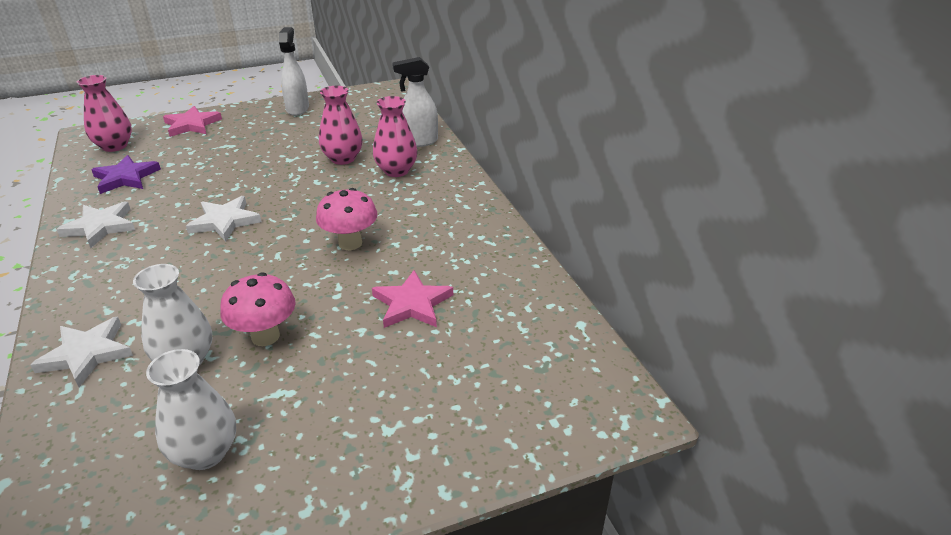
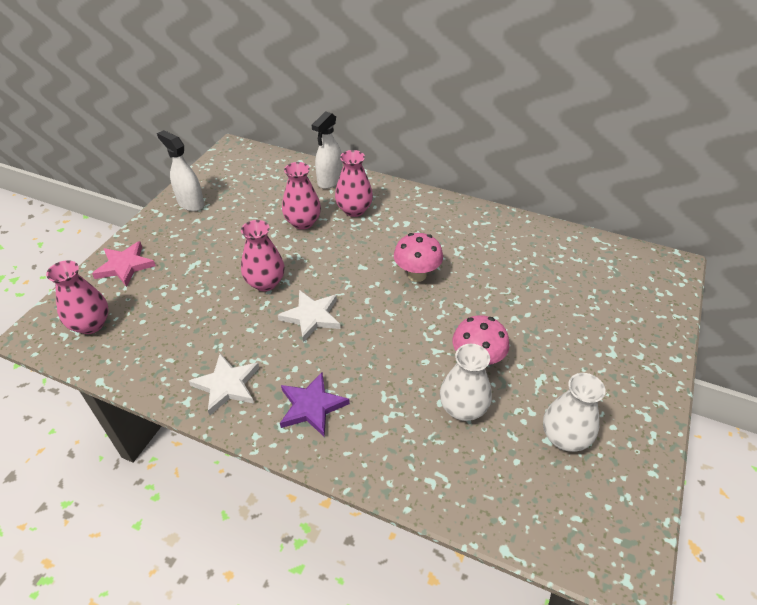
camera: 45 degrees left, 10 degrees up
white star [30,317,133,387] -> none
purple star [91,155,161,194] -> purple star moved to [280,372,350,437]
pink star [372,270,453,328] -> none
none -> pink vase [241,220,285,291]

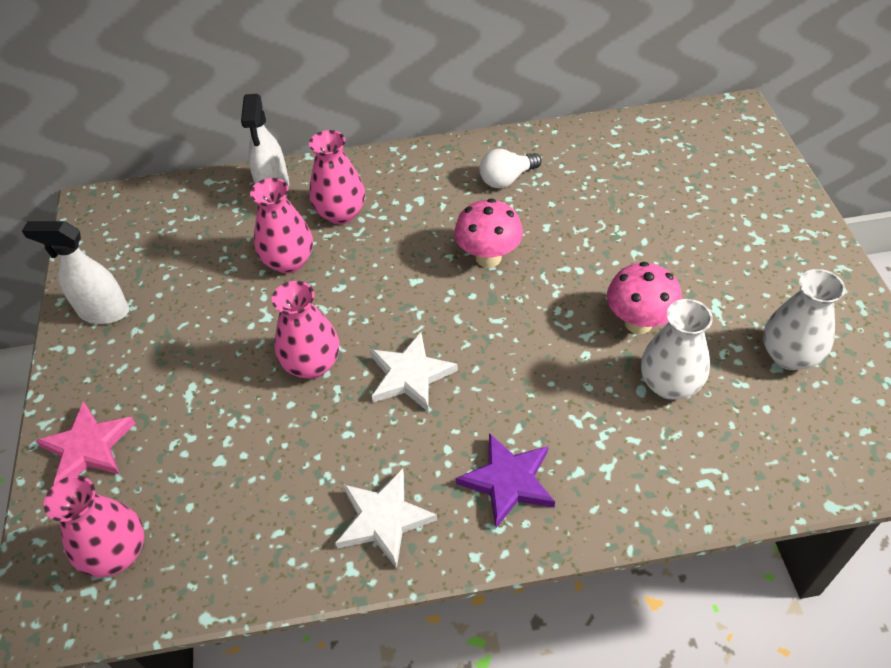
camera: 30 degrees left, 5 degrees up
none -> white light bulb [480,149,541,188]

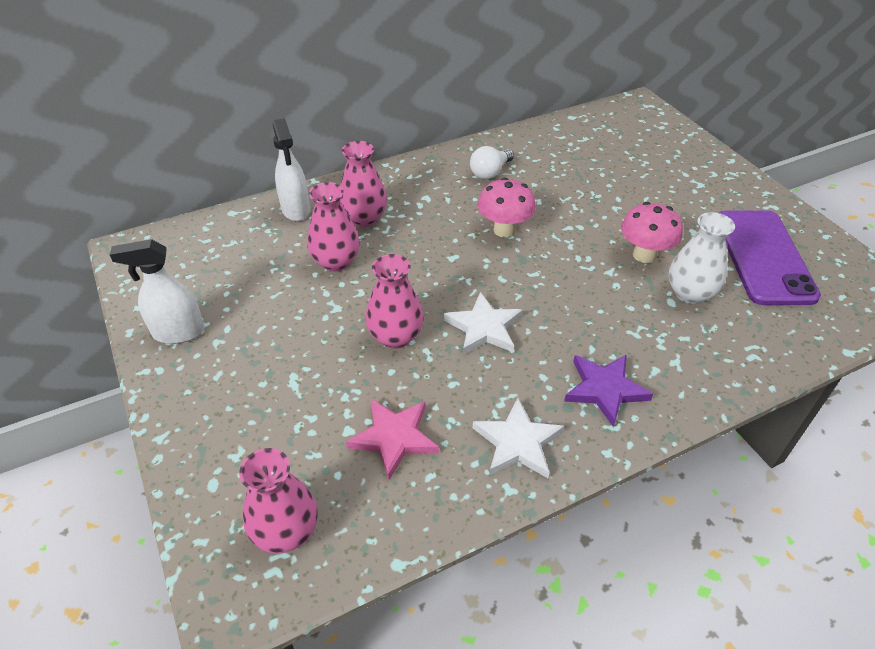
camera: 20 degrees left, 5 degrees down
pink star [36,401,135,485] -> pink star moved to [346,399,439,480]
white vase [763,269,845,370] -> purple phone [719,210,821,305]

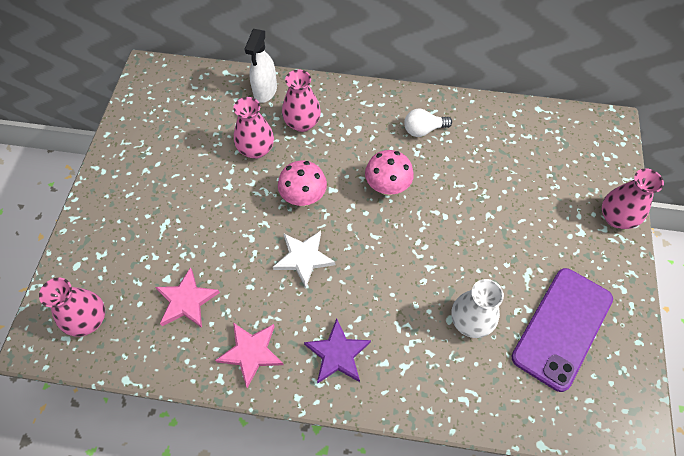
camera: 35 degrees right, 15 degrees up
white spray bottle [110,239,205,344] -> none
pink vase [366,254,424,349] -> pink vase moved to [602,168,664,229]
white star [473,398,564,478] -> pink star [215,323,283,388]
pink mushroom [621,202,683,263] -> pink mushroom moved to [278,161,327,206]

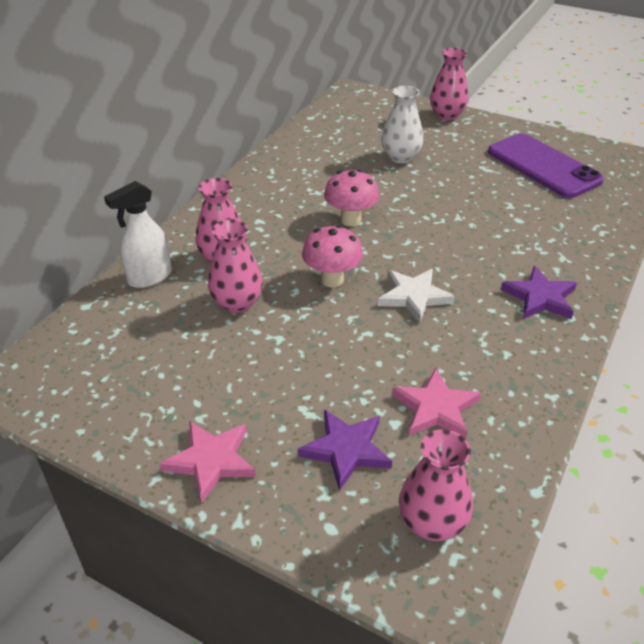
camera: 70 degrees left, 20 degrees down
pink star [215,323,283,388] -> pink star moved to [159,421,256,503]
white spray bottle [245,29,277,103] -> white spray bottle turned 105 degrees clockwise [104,181,172,288]
white light bulb [404,109,452,137] -> none
white vase [451,279,504,338] -> white vase moved to [381,86,423,163]
none -> purple star [298,409,392,491]

